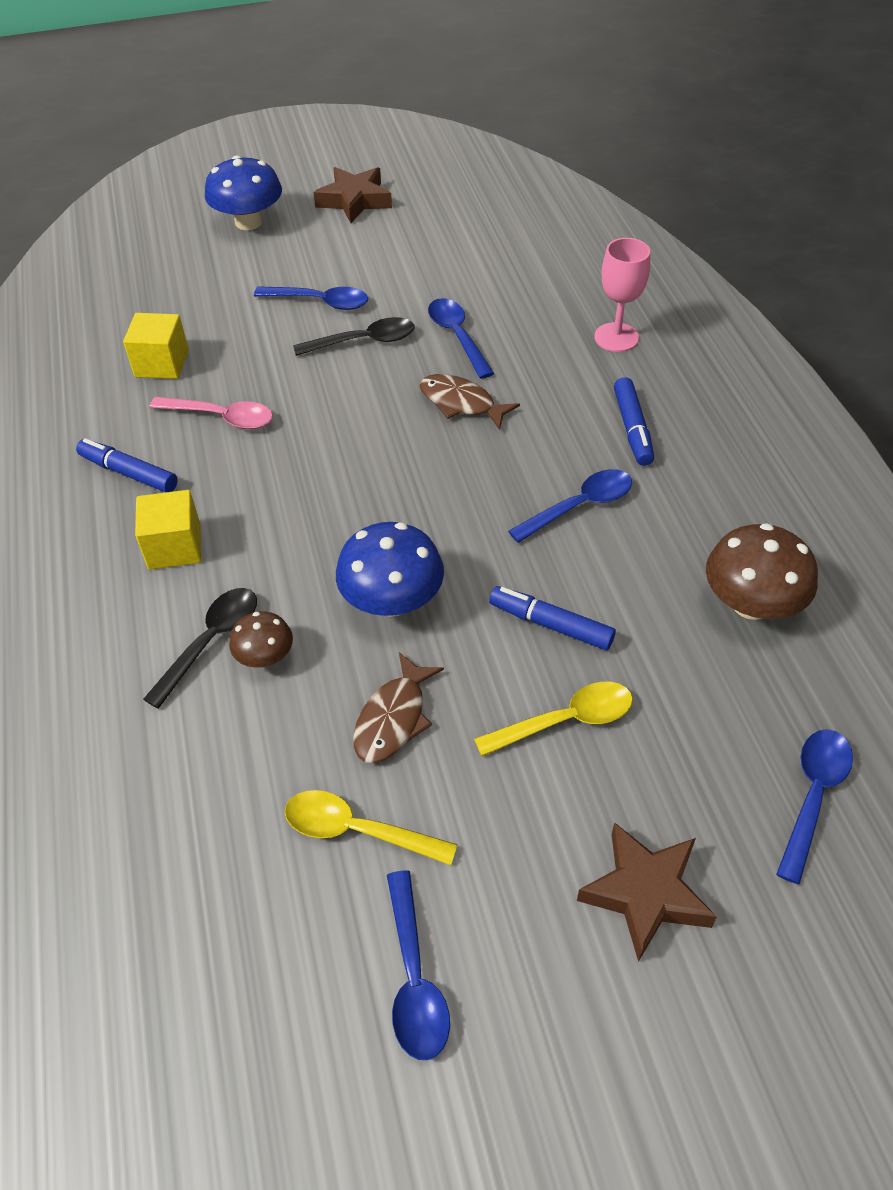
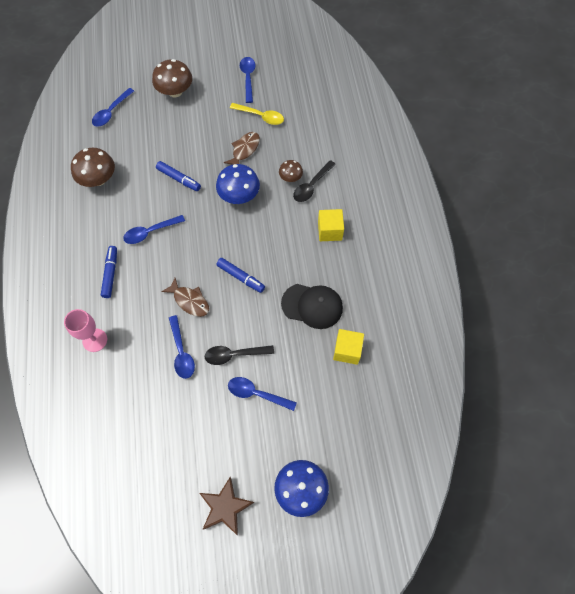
camera: 175 degrees left, 15 degrees up
blue marker [76,438,178,492] -> blue marker moved to [216,258,265,293]
pink spoon [150,397,273,429] -> black cap [281,284,343,329]
yellow spoon [474,682,633,756] -> none
brown star [577,822,717,962] -> brown mushroom [152,59,192,97]

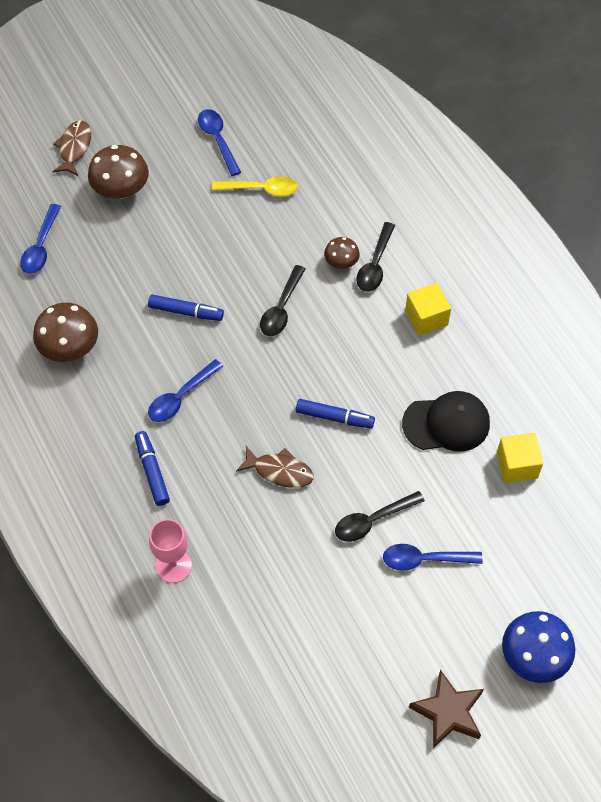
camera: 20 degrees left, 5 degrees down
blue spoon [169,315,195,379] -> none
blue mushroom [216,164,260,204] -> black spoon [260,265,305,336]
brown fish [224,132,260,164] -> brown fish moved to [52,120,91,176]

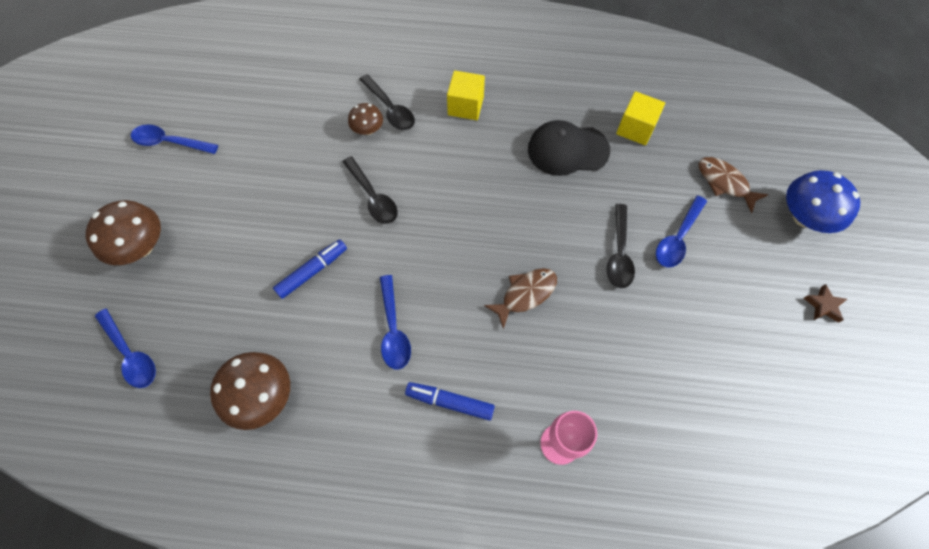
camera: 55 degrees left, 5 degrees up
brown fish [52,120,91,176] -> brown fish moved to [699,157,768,213]
yellow spoon [212,176,298,196] -> none
blue marker [296,399,375,429] -> none
black cap [402,391,490,451] -> black cap turned 120 degrees counterclockwise [528,120,610,176]
brown star [409,670,484,749] -> brown star [804,284,847,323], size x0.54

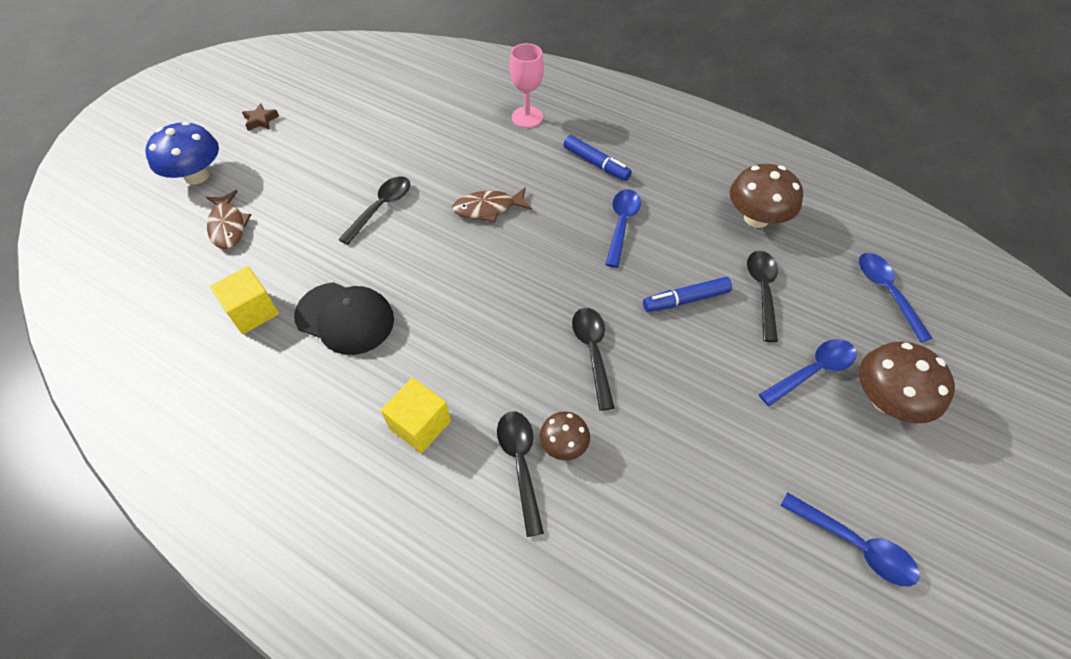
camera: 155 degrees left, 10 degrees down
blue spoon [656,195,707,267] -> blue spoon moved to [759,339,857,406]
none -> black spoon [747,251,778,342]

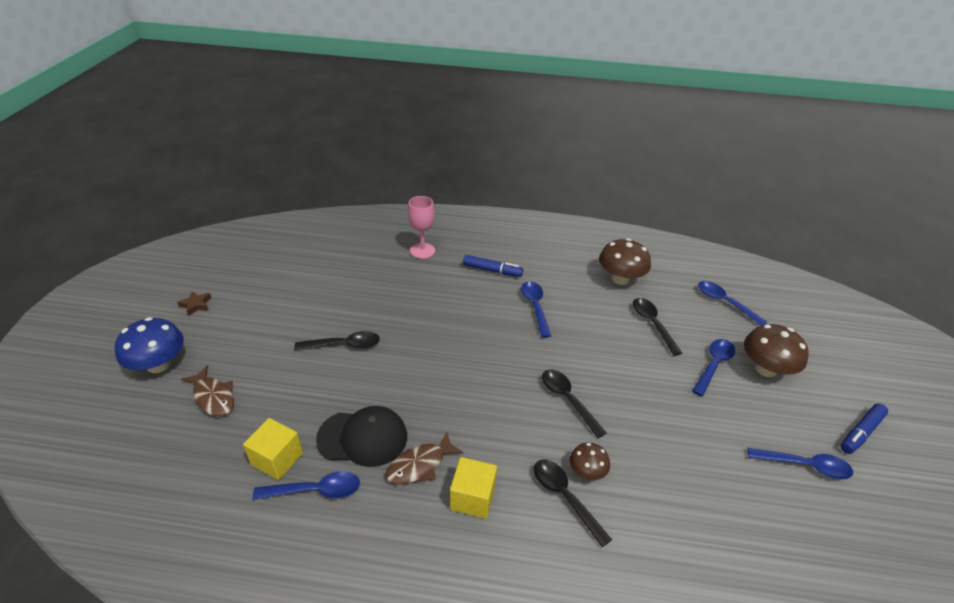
camera: 25 degrees left, 15 degrees down
black spoon [338,176,410,245] -> black spoon turned 75 degrees clockwise [294,331,380,350]
brown fish [452,187,532,223] -> brown fish moved to [385,431,464,485]
blue marker [643,277,732,312] -> blue marker moved to [841,403,888,454]
none -> blue spoon [252,471,360,500]

